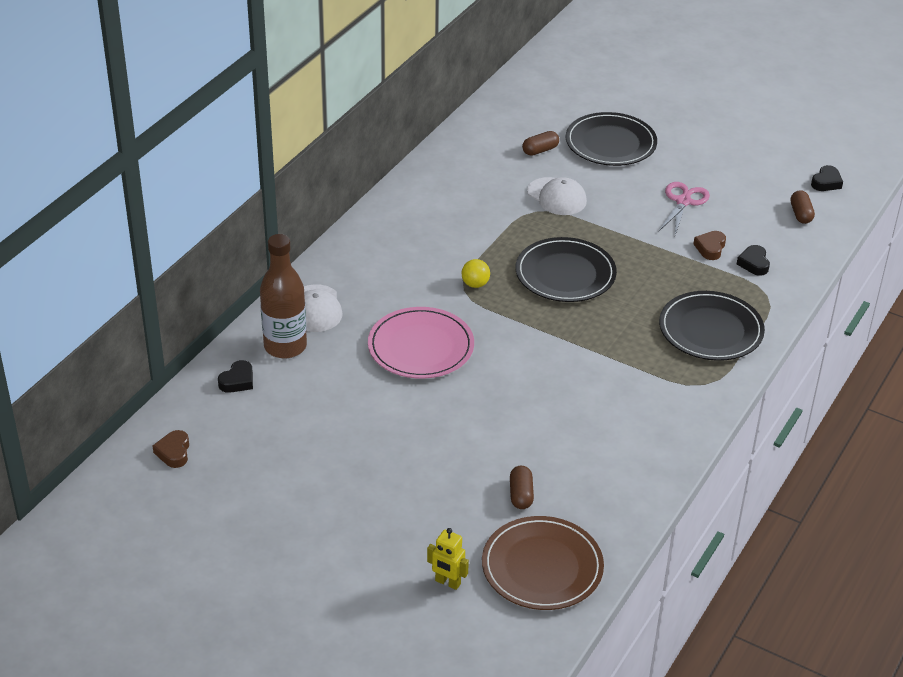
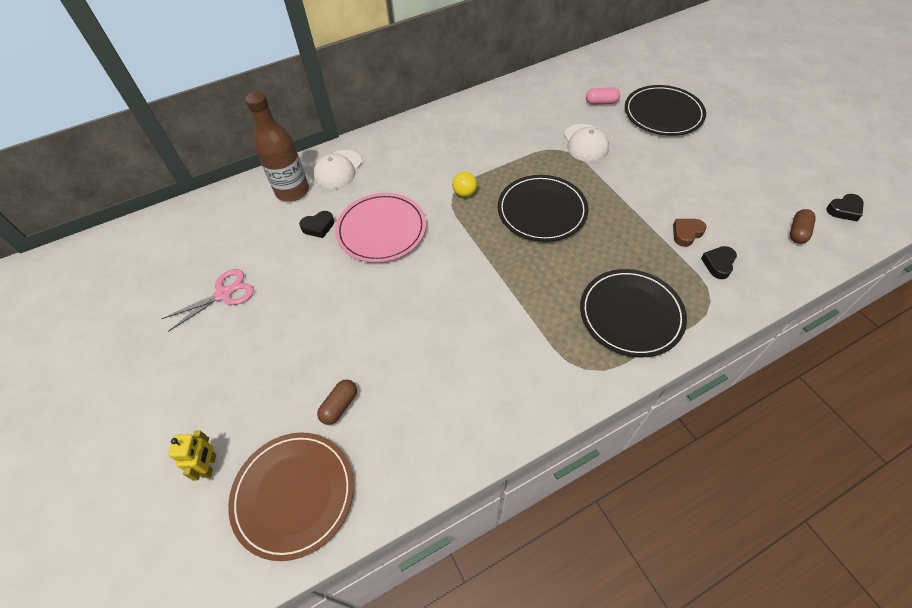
camera: 35 degrees right, 15 degrees up
brown heart [153,430,189,468] -> none
black heart [218,360,253,393] -> black heart moved to [299,211,334,238]
yellow robot [427,528,469,590] -> yellow robot turned 150 degrees counterclockwise [168,431,216,480]
brown capsule [522,131,559,156] -> pink capsule [586,88,620,105]
pink scissors [659,182,710,235] -> pink scissors moved to [162,269,254,332]

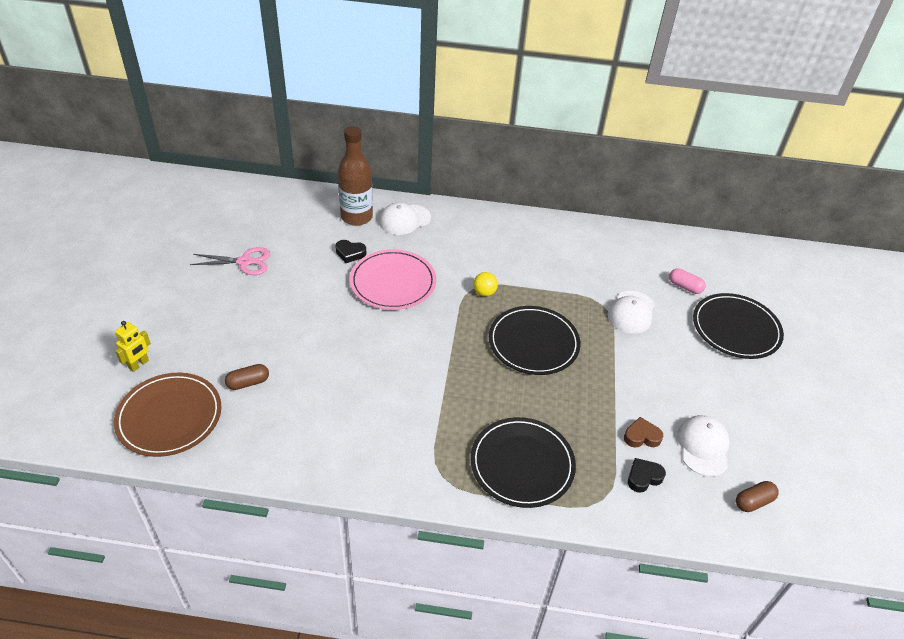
camera: 30 degrees right, 10 degrees down
black heart [826,194,864,221] -> none
none -> white cap [677,415,730,477]

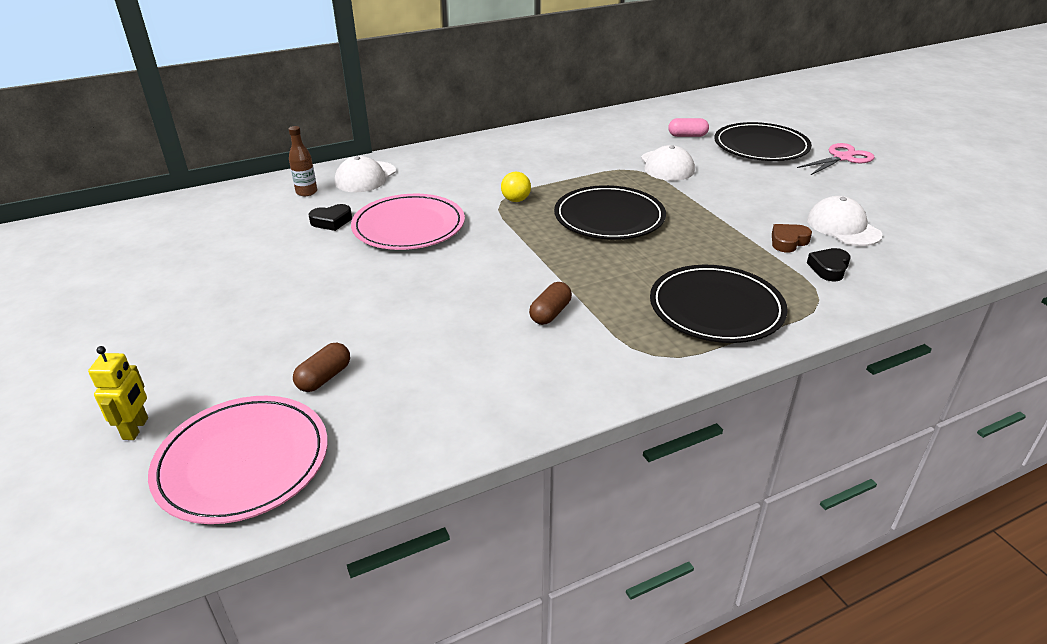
camera: 30 degrees left, 10 degrees down
brown plate [114,373,222,457] -> pink plate [148,396,328,524]
pink scissors [190,247,270,275] -> pink scissors moved to [797,143,875,175]
brown bottle [338,126,373,226] -> brown bottle [289,126,317,196], size x0.51
brown capsule [736,481,779,512] -> brown capsule moved to [529,282,572,325]

